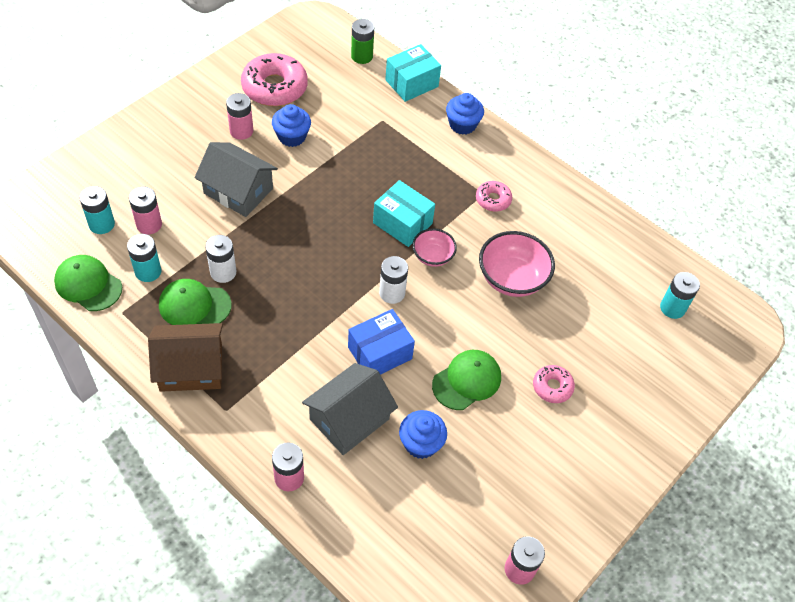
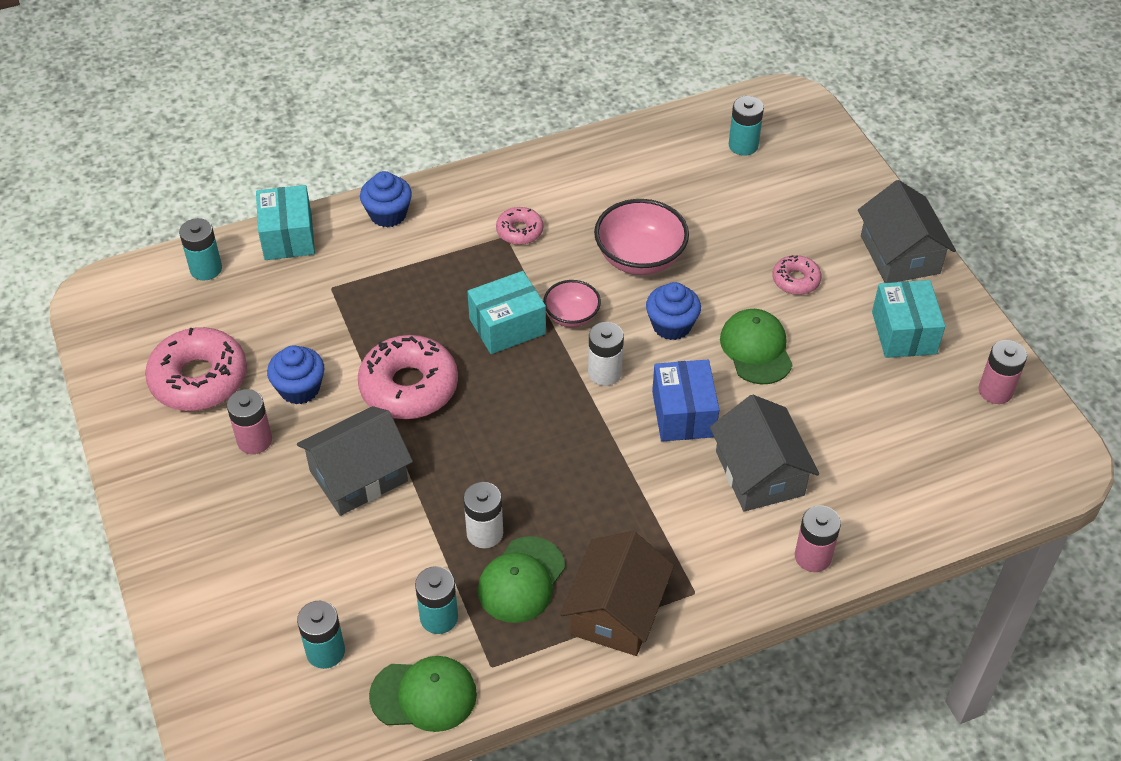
camera: 60 degrees left, 5 degrees down
green cap [54,255,122,311] -> green cap turned 150 degrees counterclockwise [369,656,477,732]
pink battery [129,187,162,234] -> none
green battery [351,19,374,64] -> turquoise battery [179,218,222,281]
blue cupcake [399,410,447,459] -> blue cupcake moved to [646,282,701,340]
none -> pink donut [358,335,458,419]
none -> grey house [858,180,956,283]
none -> turquoise box [872,280,945,358]

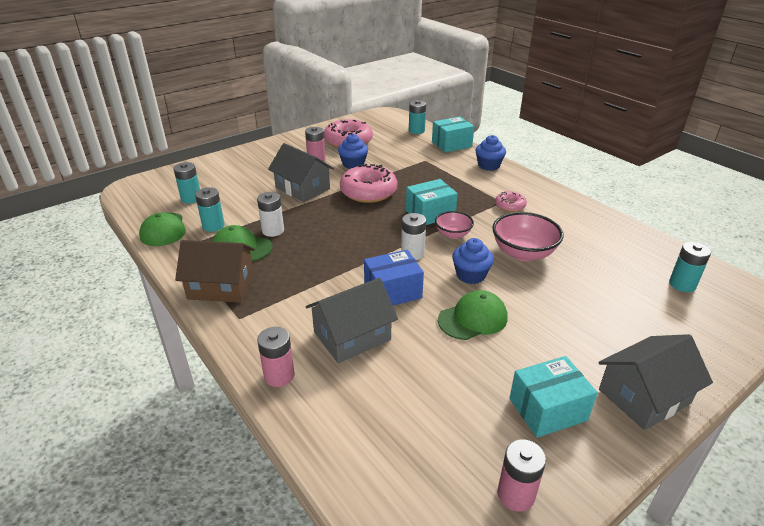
camera: 75 degrees right, 15 degrees down
turquoise box [467,271,546,354] -> turquoise box turned 75 degrees counterclockwise [406,179,458,225]
pink donut [772,255,822,295] -> none

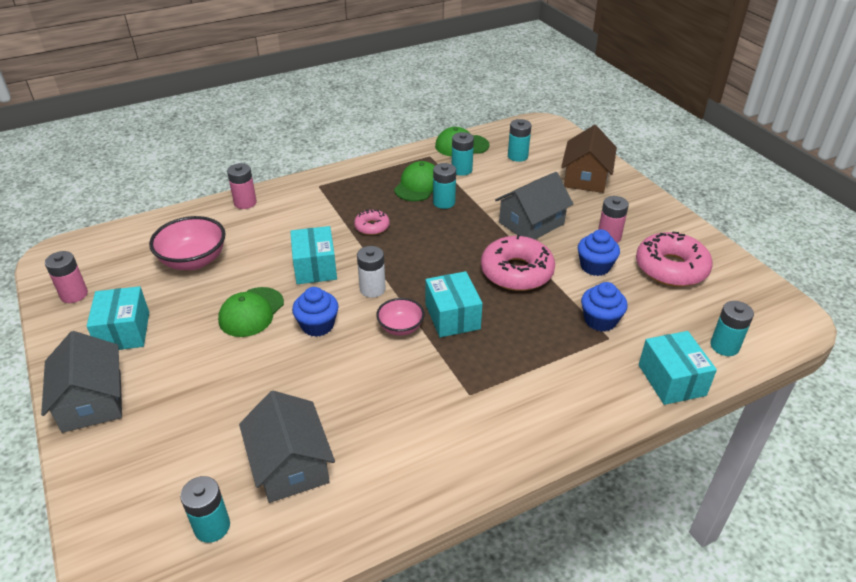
camera: 100 degrees right, 5 degrees up
brown house [175,240,255,303] -> brown house moved to [561,125,617,193]
white battery [257,192,284,237] -> turquoise battery [433,163,456,209]
grey house [306,278,398,363] -> grey house moved to [239,391,335,503]
blue box [364,250,424,305] -> turquoise box [290,226,337,284]
green cap [438,290,507,340] -> green cap turned 45 degrees clockwise [218,287,284,337]
blue cupcake [475,135,506,171] -> blue cupcake moved to [581,282,627,332]
pink bowl [492,212,564,261] -> pink bowl moved to [149,216,226,270]
pink donut [495,191,527,212] -> pink donut moved to [354,209,390,235]

